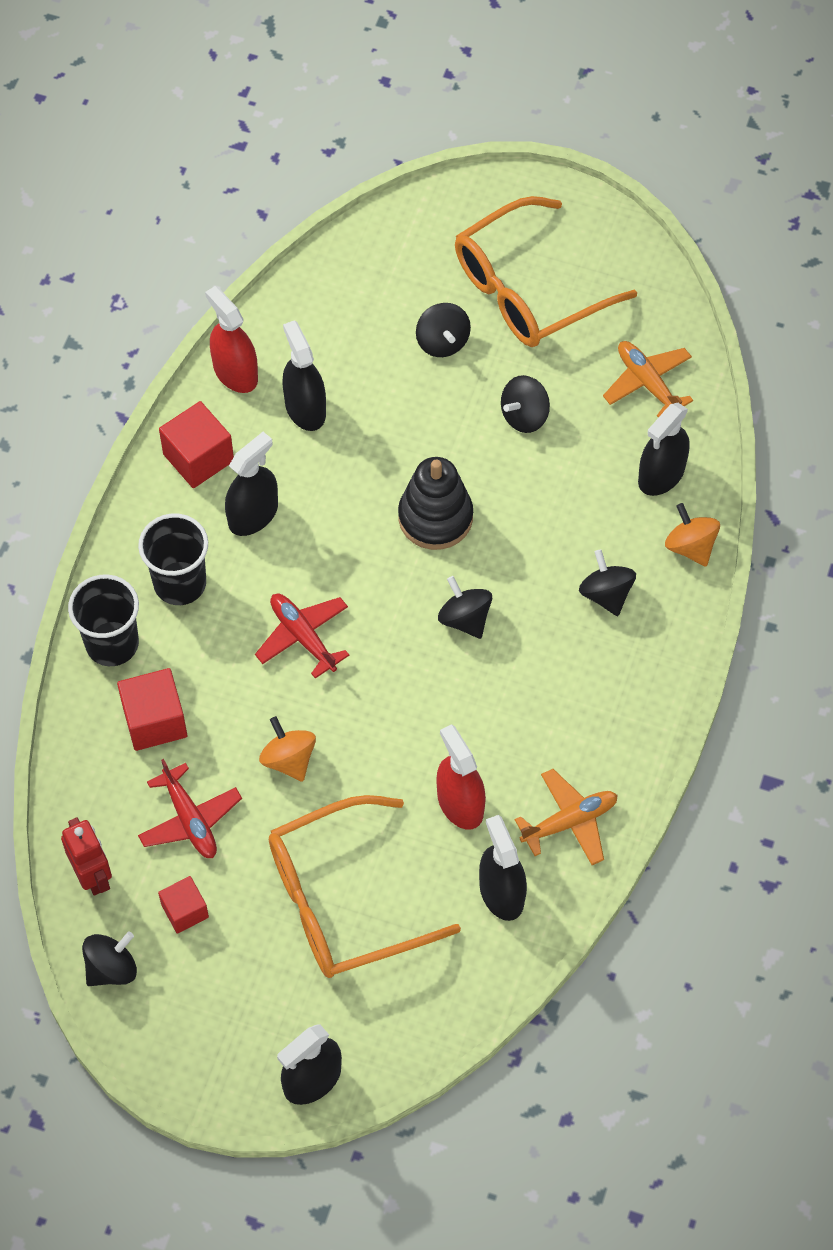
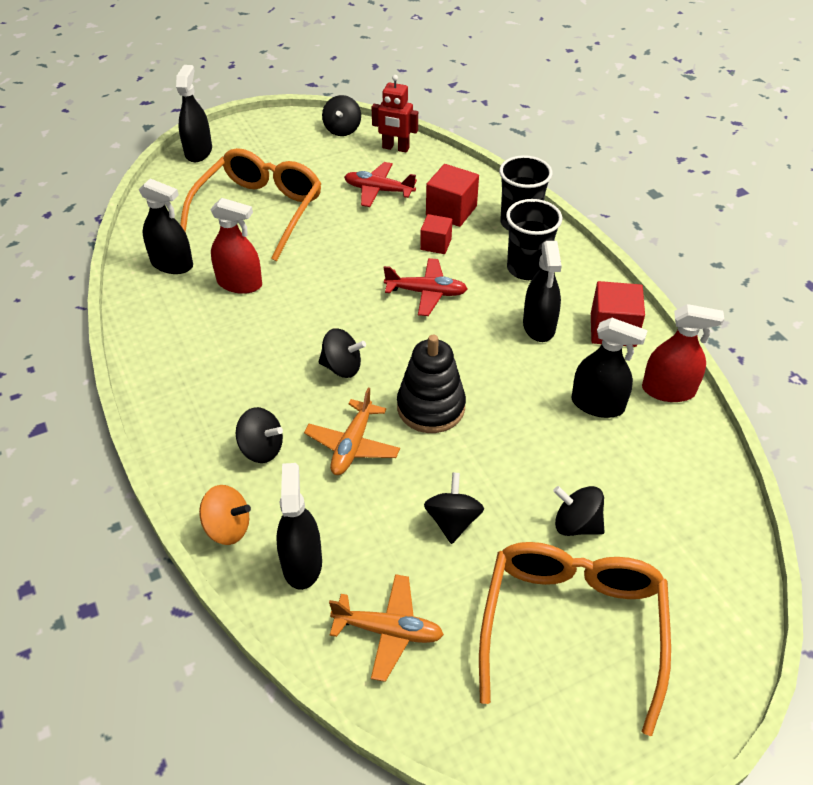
camera: 135 degrees right, 15 degrees down
red cube [158,876,209,934] -> red cube moved to [420,214,452,254]
orange spinning top [259,716,316,782] -> none
orange plane [515,769,618,865] -> orange plane moved to [304,388,400,475]

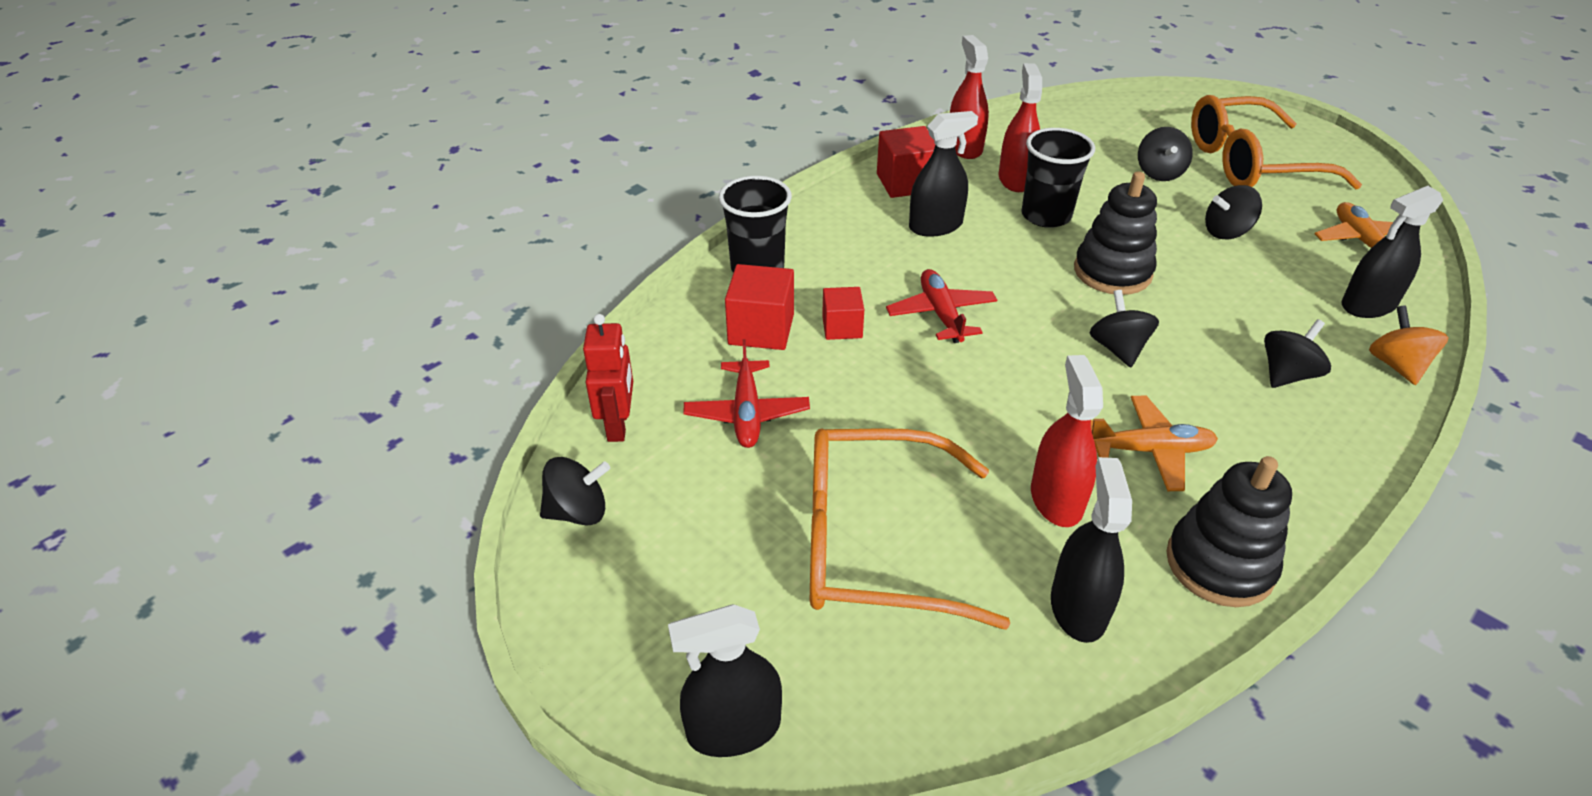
camera: 110 degrees left, 5 degrees down
black spinning top [236,407,283,463] -> black spinning top turned 45 degrees clockwise [1264,319,1331,388]
orange plane [304,388,400,475] -> orange plane moved to [1091,396,1218,491]
black cup [506,199,562,280] -> black cup moved to [1021,128,1095,228]
black spray bottle [571,318,648,418] -> red spray bottle [999,63,1042,192]
none -> black stacking toy [1166,456,1292,607]

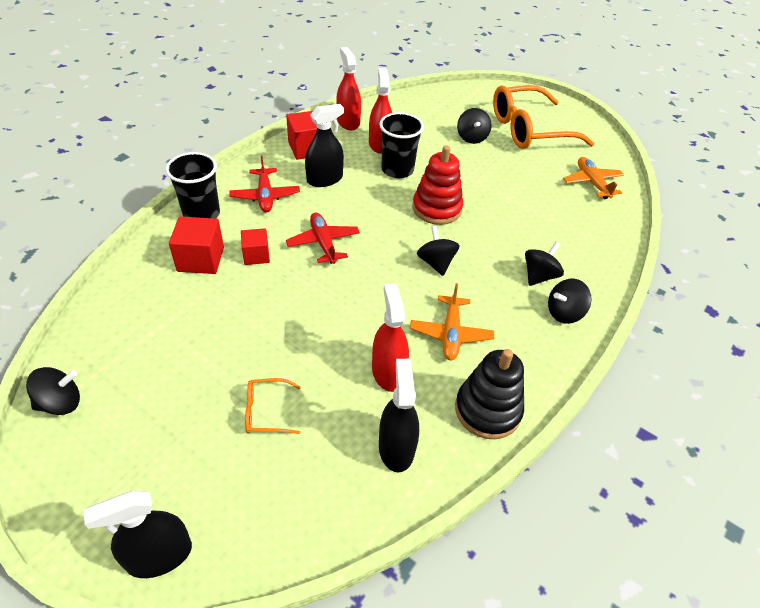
camera: 10 degrees left, 5 degrees up
red robot [583,314,633,442] -> none
red plane [683,339,810,448] -> red plane moved to [229,156,300,212]
orange glasses [810,428,1010,629] -> orange glasses [245,378,301,434], size x0.42
black stacking toy [1074,171,1157,295] -> red stacking toy [413,145,463,225]
orange plane [1091,396,1218,491] -> orange plane turned 105 degrees clockwise [410,283,494,360]
black spinning top [1205,185,1262,240] -> black spinning top moved to [548,279,592,324]
black spray bottle [1341,186,1443,318] -> none
orange spinning top [1369,306,1449,385] -> none

